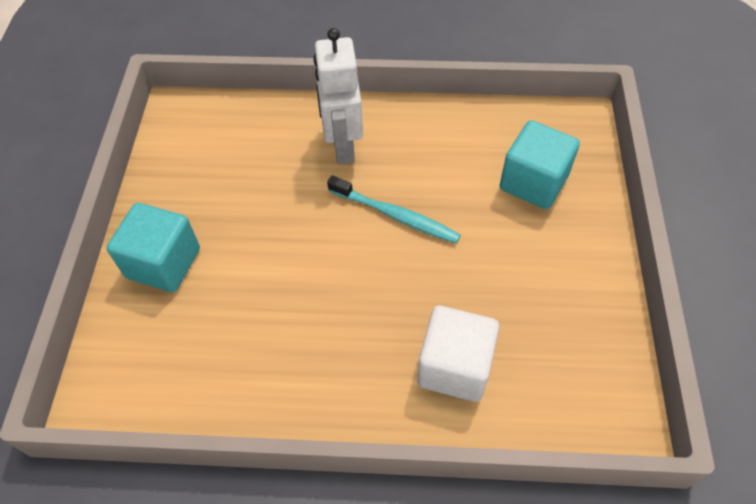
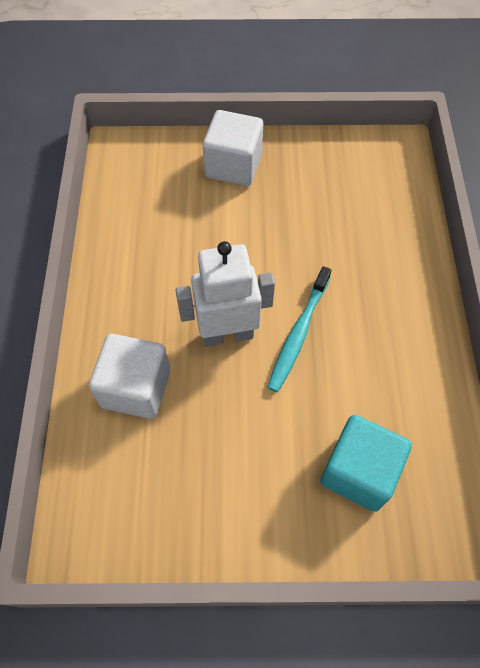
camera: 85 degrees right, 5 degrees up
turquoise cube [107,203,200,292] -> white cube [203,110,263,186]
white robot [313,28,363,164] -> white robot moved to [176,241,275,347]

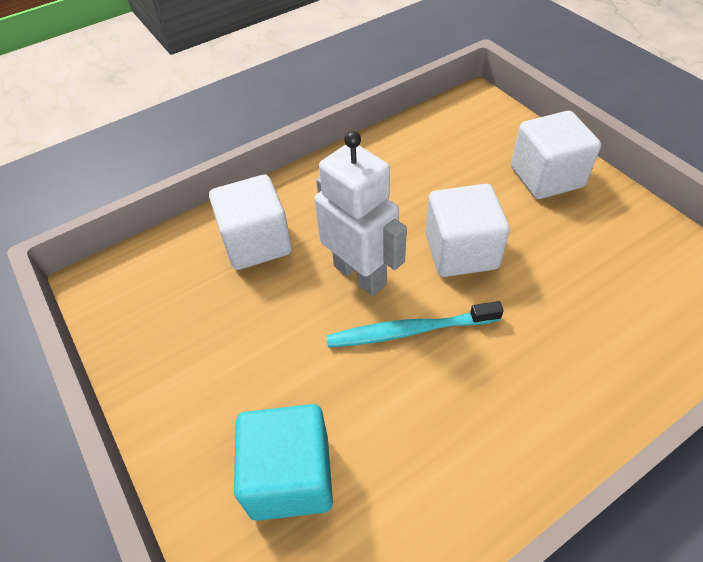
camera: 60 degrees right, 10 degrees down
none -> white cube [425,184,510,277]

